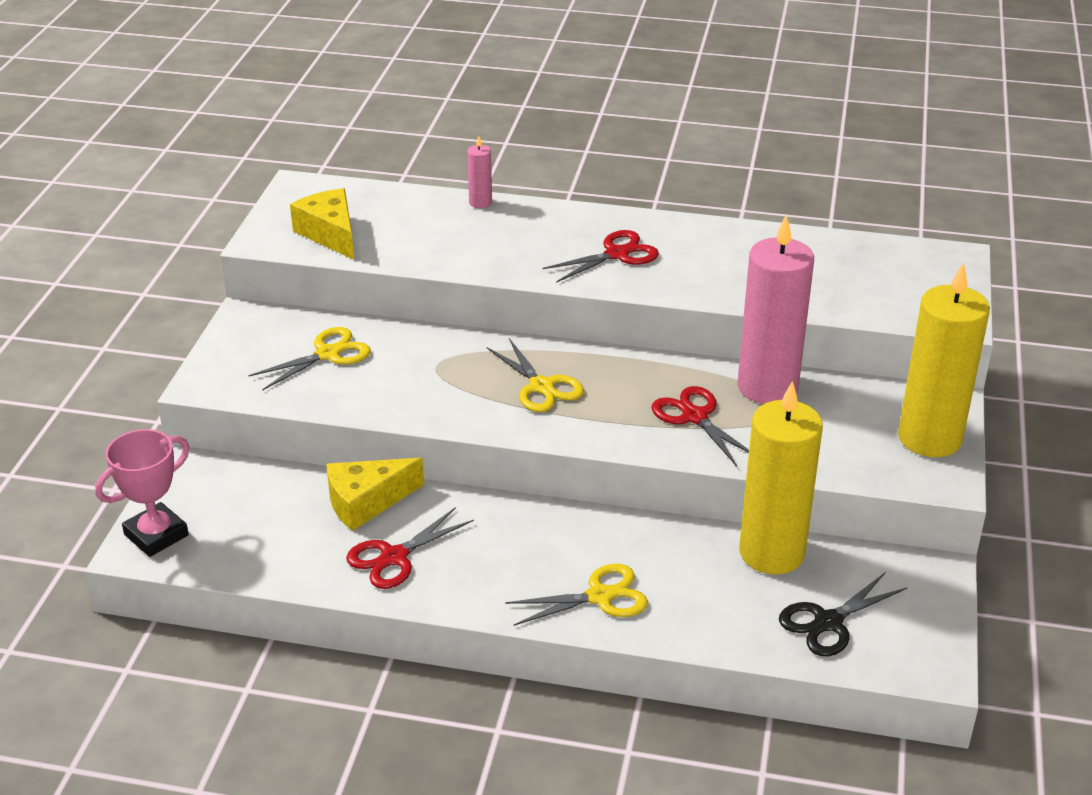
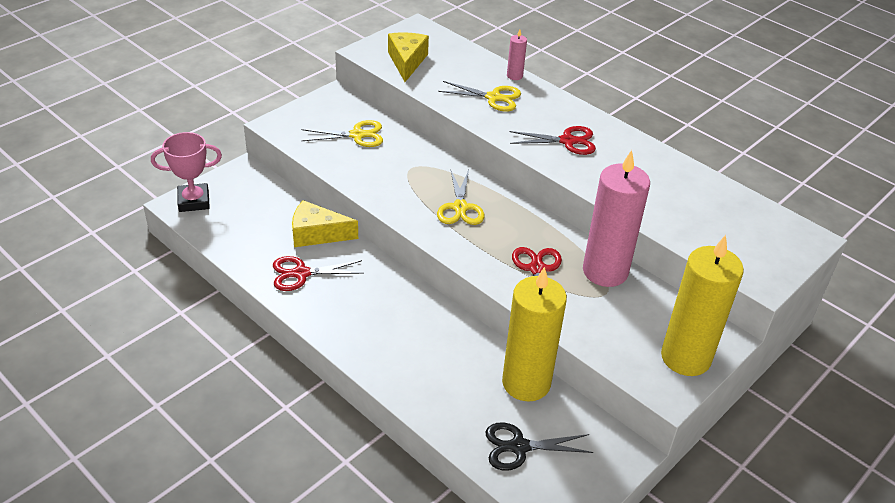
camera: 30 degrees right, 5 degrees up
yellow scissors [505,564,648,626] -> yellow scissors moved to [438,81,521,111]

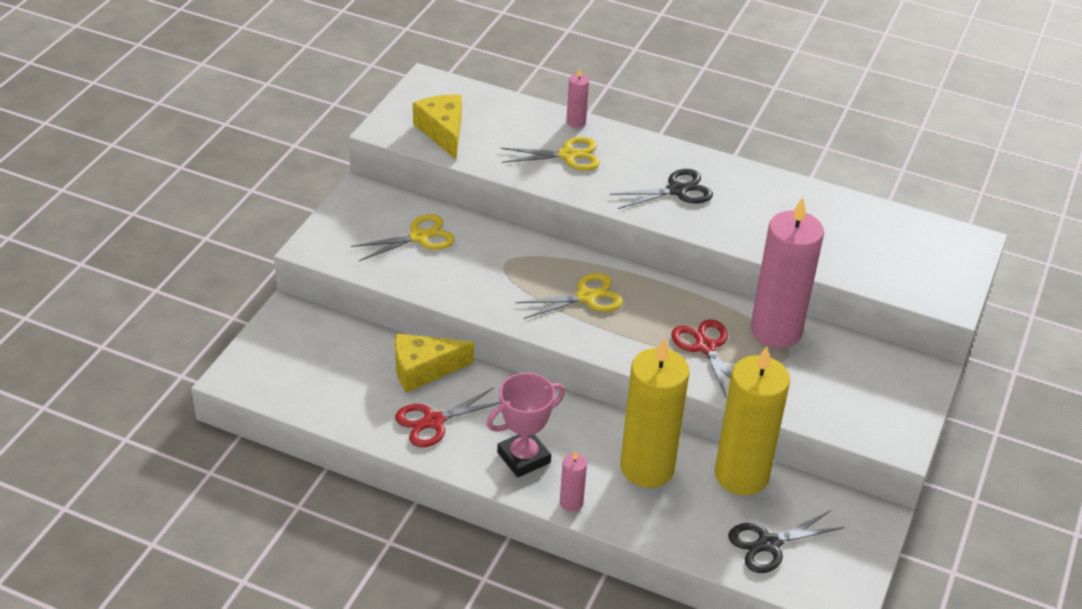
camera: 20 degrees left, 0 degrees up
pink trophy [151,132,222,212] -> pink trophy moved to [486,373,565,477]
yellow scissors [437,170,485,225] -> yellow scissors turned 90 degrees counterclockwise [516,273,623,319]
red scissors [509,126,596,155] -> black scissors [610,169,713,209]
yellow candle [661,235,744,376] -> yellow candle moved to [620,338,690,488]
none -> pink candle [560,451,587,512]

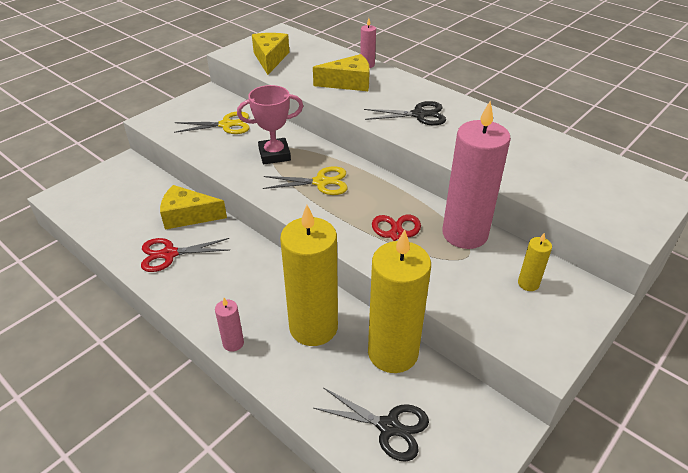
camera: 20 degrees right, 0 degrees up
pink trophy [486,373,565,477] -> pink trophy moved to [237,85,303,164]
yellow scissors [500,137,600,171] -> yellow cheese [313,54,370,91]
black scissors [728,510,845,573] -> black scissors turned 150 degrees counterclockwise [313,388,429,462]
none -> yellow candle [518,233,552,291]

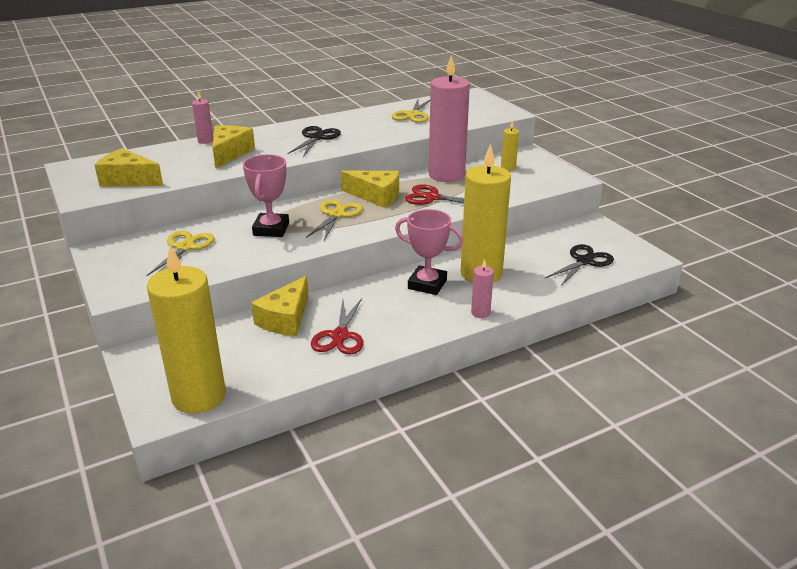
camera: 70 degrees left, 10 degrees down
yellow candle [368,229,431,373] -> yellow candle moved to [147,245,226,414]
none -> yellow cheese [341,170,399,208]
none -> yellow scissors [392,100,430,123]
none -> pink trophy [395,209,464,295]

